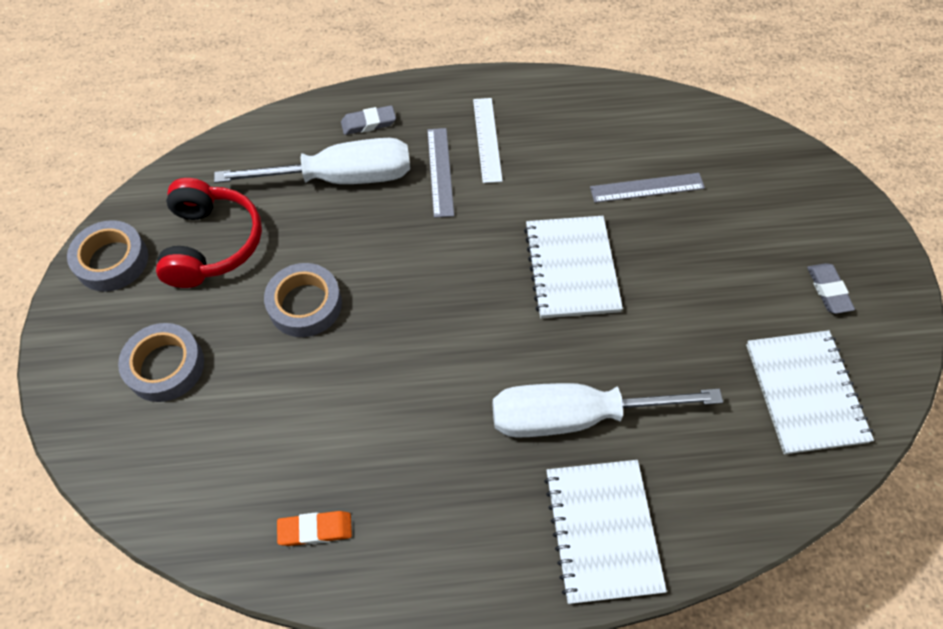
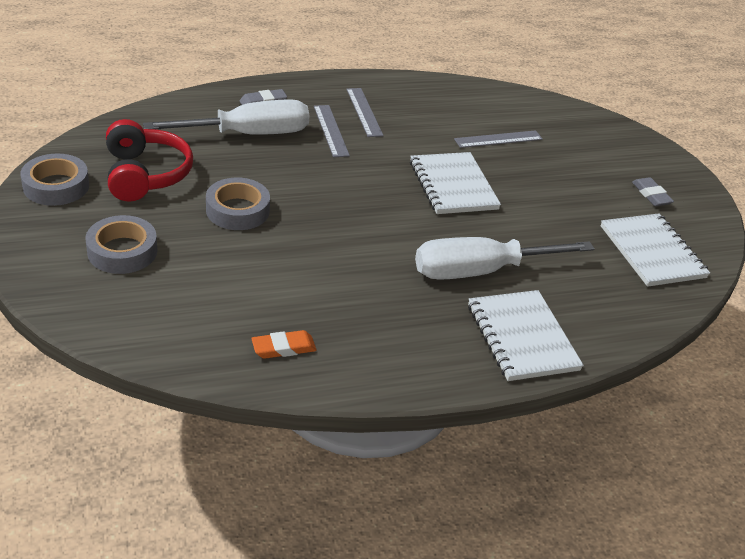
camera: 15 degrees left, 20 degrees down
white ruler [473,98,503,183] -> grey ruler [346,88,384,137]

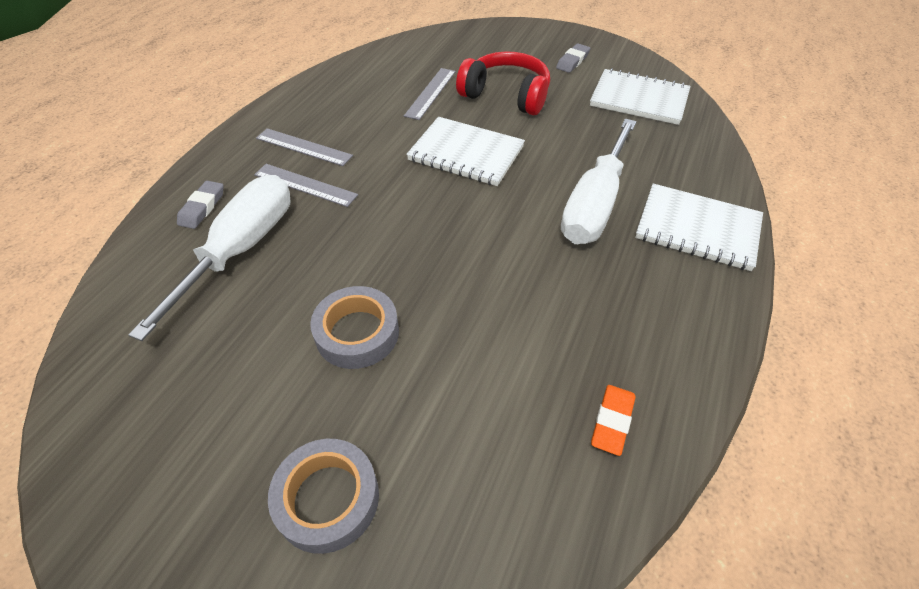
camera: 45 degrees left, 10 degrees up
grey tape [20,154,89,206] -> none
red headphones [106,119,193,202] -> red headphones moved to [456,51,550,115]
grey eraser [632,177,674,206] -> grey eraser turned 75 degrees counterclockwise [556,43,590,73]

